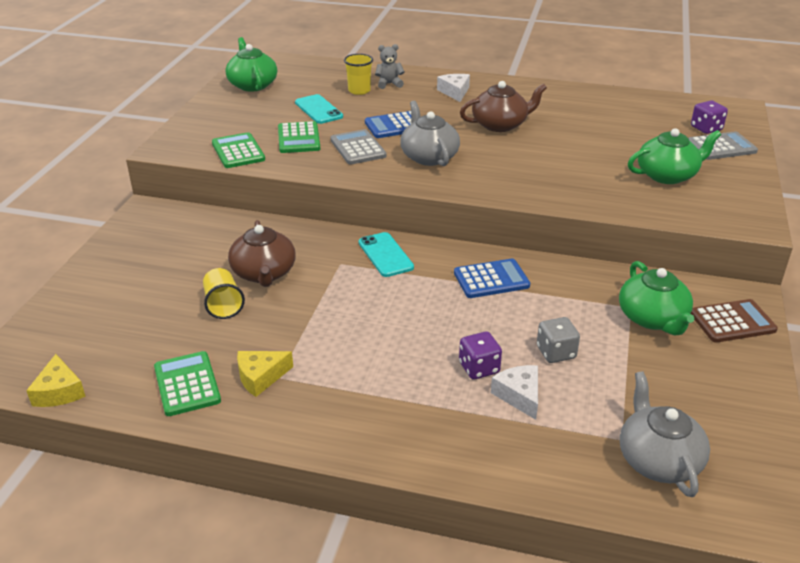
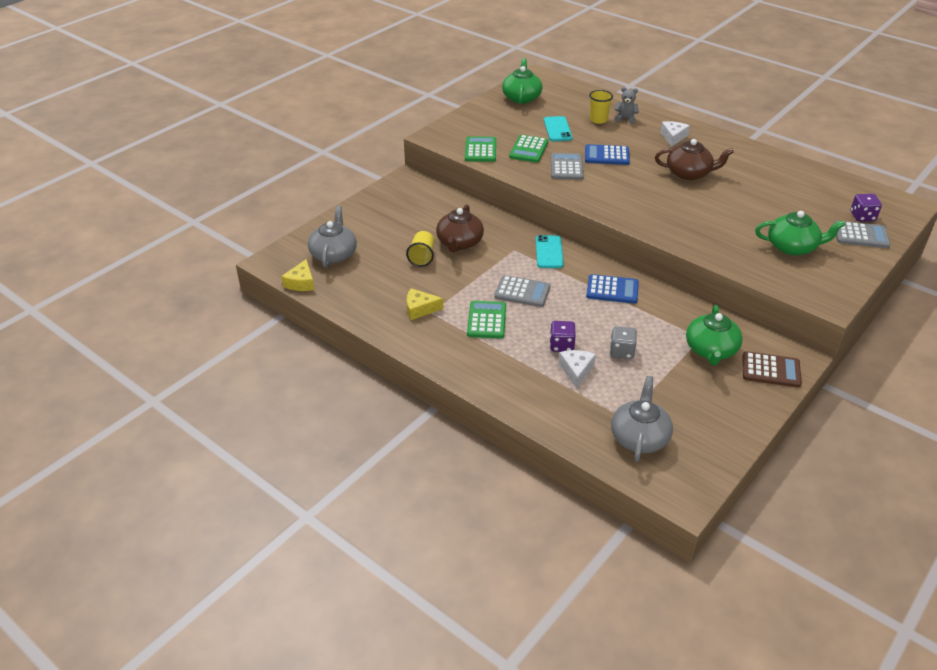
camera: 25 degrees right, 5 degrees up
green calculator [154,351,221,416] -> green calculator moved to [467,301,506,339]
grey teapot [400,101,460,166] -> grey teapot moved to [308,206,357,268]
none -> grey calculator [494,275,550,307]

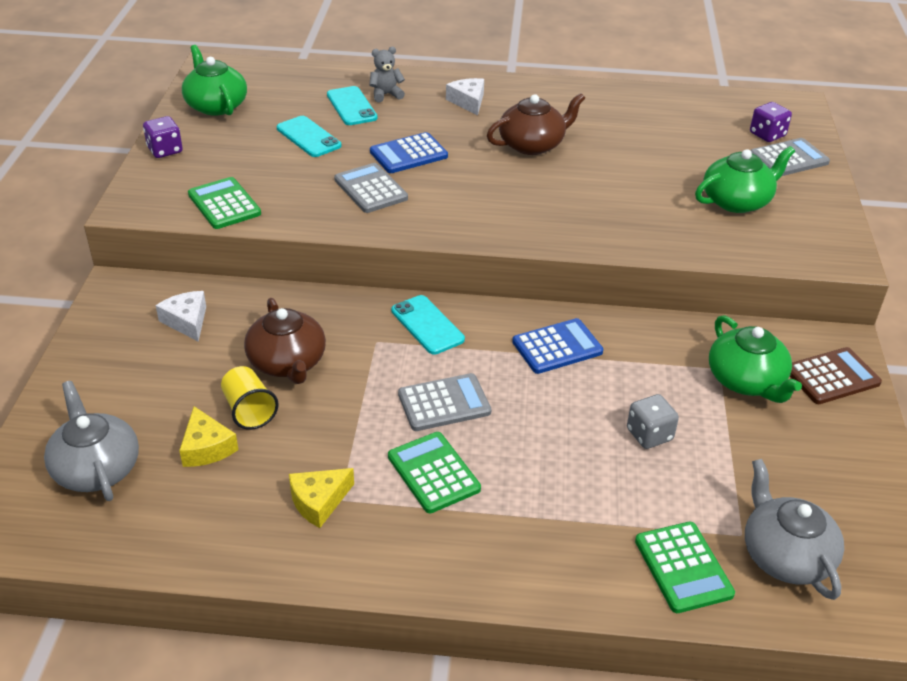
camera: 35 degrees left, 0 degrees up
yellow cheese [281,259,314,291] -> yellow cheese moved to [179,406,238,467]
green calculator [509,135,548,163] -> green calculator moved to [635,522,735,613]
purple dice [550,321,576,352] -> purple dice moved to [143,116,183,158]
white cheese [559,350,596,388] -> white cheese moved to [155,291,206,342]
yellow cup [589,90,613,124] -> turquoise phone [327,86,378,125]

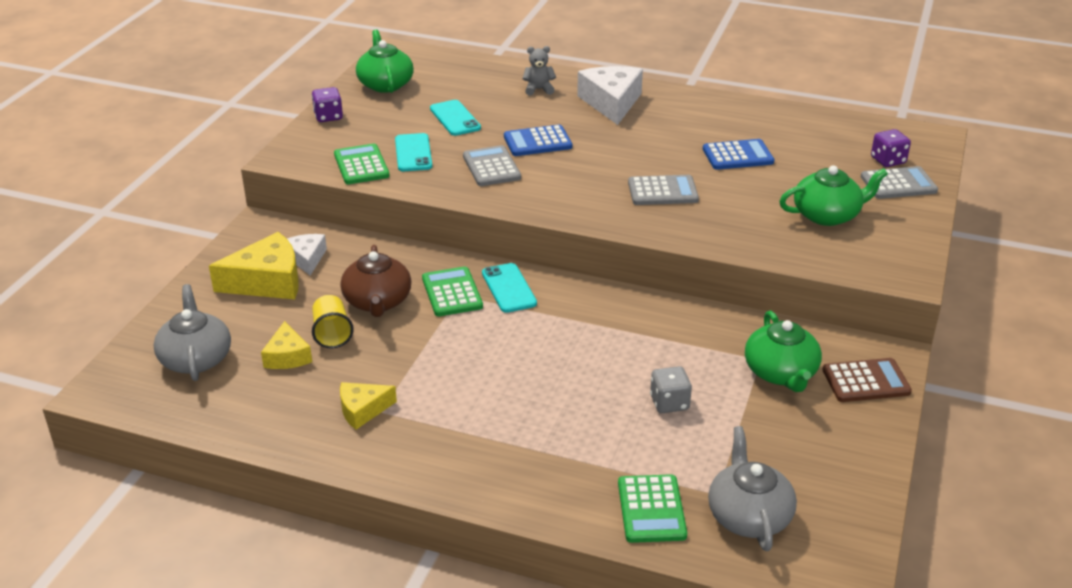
camera: 15 degrees right, 5 degrees down
turquoise phone [327,86,378,125] -> turquoise phone moved to [395,133,432,171]
green calculator [388,432,481,513] -> green calculator moved to [422,266,483,316]
grey calculator [398,373,491,431] -> grey calculator moved to [628,175,699,205]
white cheese [446,78,484,116] -> white cheese [577,66,643,125], size x1.73
brown teapot [487,93,585,155] -> none
blue calculator [512,318,603,374] -> blue calculator moved to [703,139,774,170]
none -> yellow cheese [209,232,299,299]

